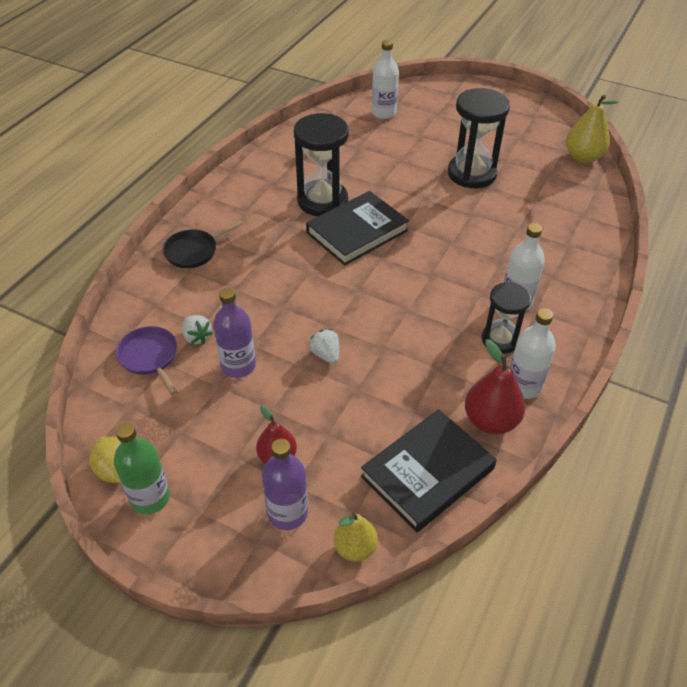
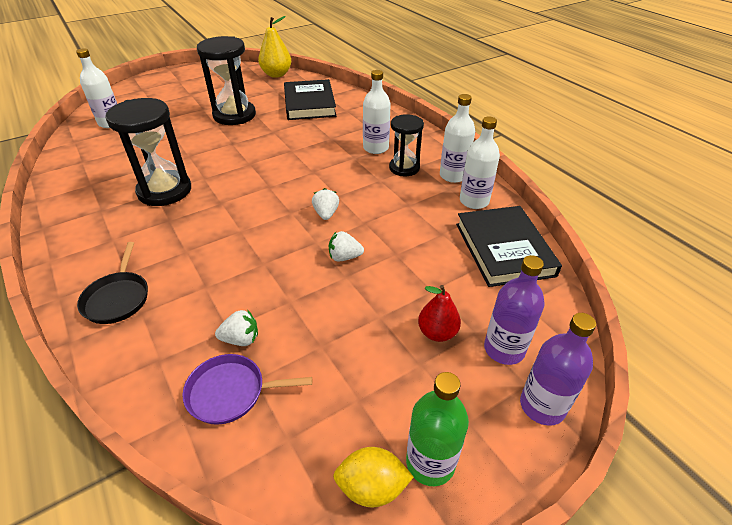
camera: 60 degrees left, 5 degrees down
purple bottle [213,287,256,378] -> purple bottle moved to [520,313,596,426]
black book [306,191,409,265] -> black book moved to [284,79,336,120]
yellow pear [334,513,378,562] -> none
red pear [465,339,525,434] -> white bottle [460,116,500,209]
none -> white strawberry [312,188,339,220]

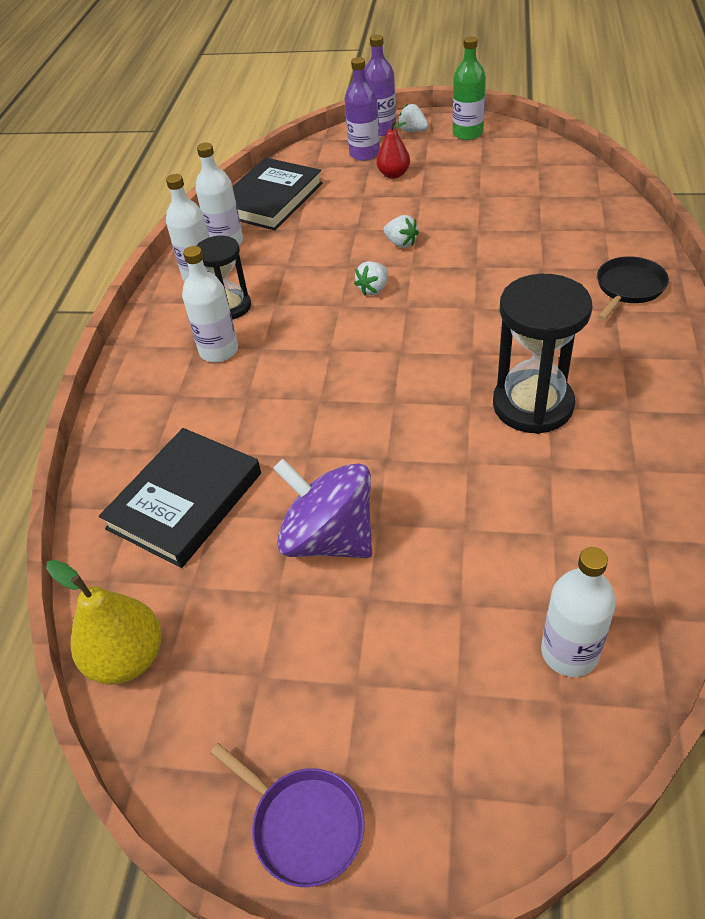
camera: 135 degrees left, 5 degrees up
purple pan [183,354,312,425] -> purple pan moved to [210,743,365,887]
black hourglass [197,36,256,125] -> purple spinning top [273,459,372,558]
white strawberry [215,310,258,346] -> white strawberry moved to [398,104,429,132]
yellow lemon [333,447,414,507] -> none

